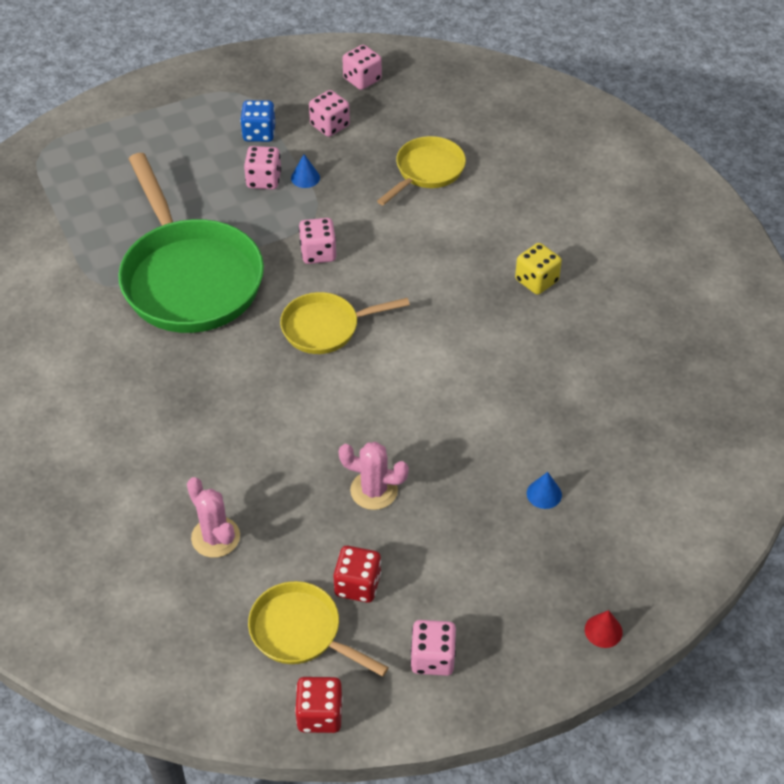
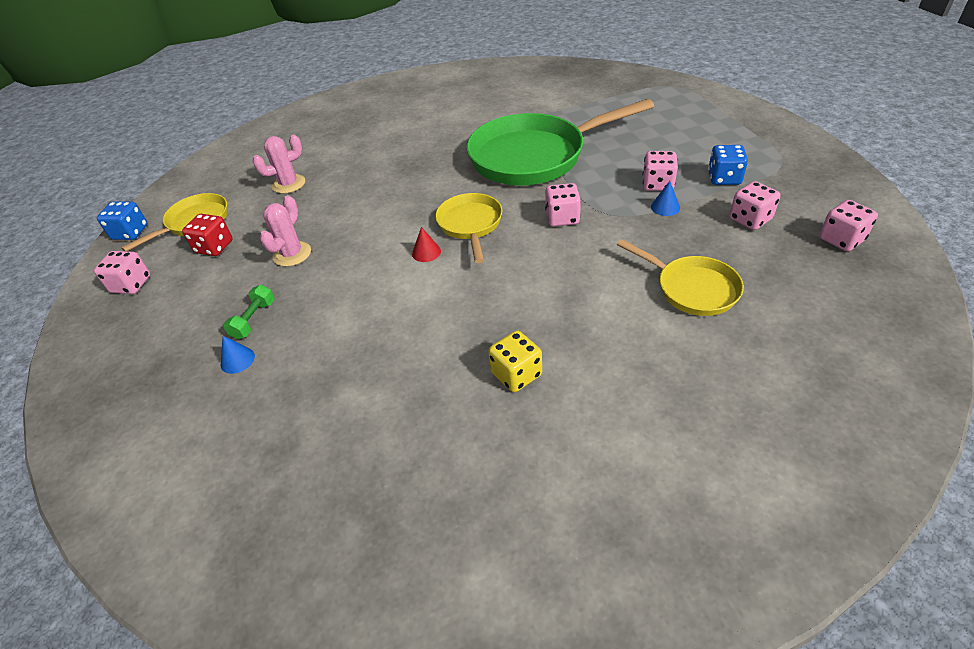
camera: 100 degrees right, 5 degrees down
red dice [295,677,343,733] -> blue dice [97,201,147,240]
red cone [585,610,623,648] -> red cone moved to [412,227,441,262]
none -> green dumbbell [223,285,275,339]

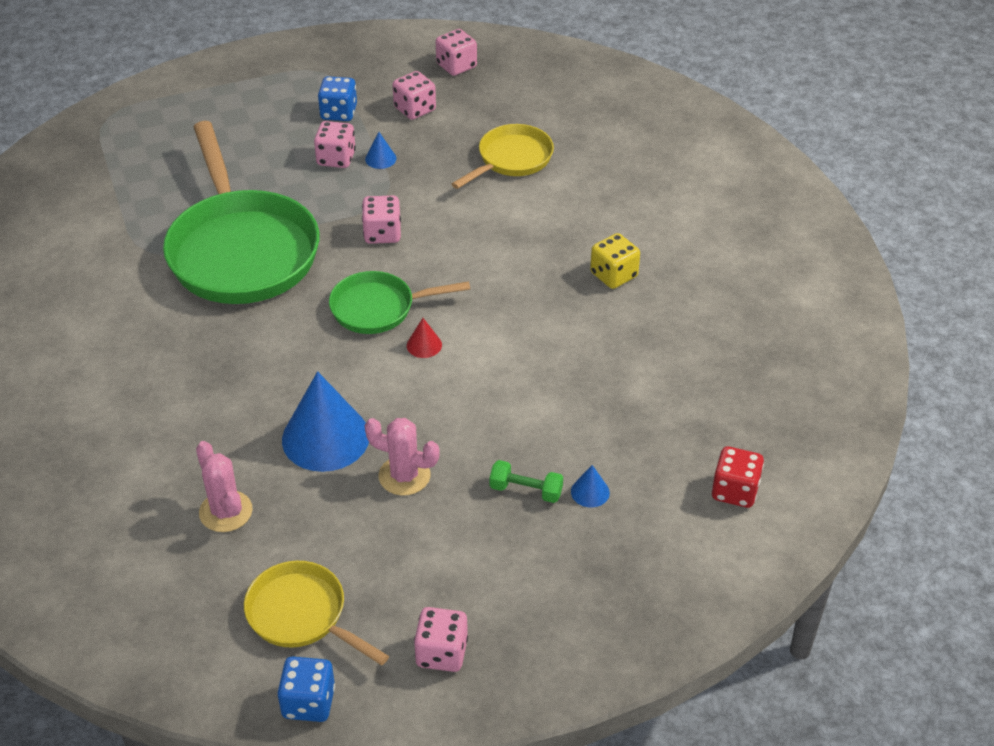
camera: 95 degrees left, 0 degrees up
red dice [182,214,232,256] -> red dice moved to [712,446,764,508]
yellow pan [435,193,502,263] -> green pan [329,271,470,334]
none -> blue cone [282,371,369,472]

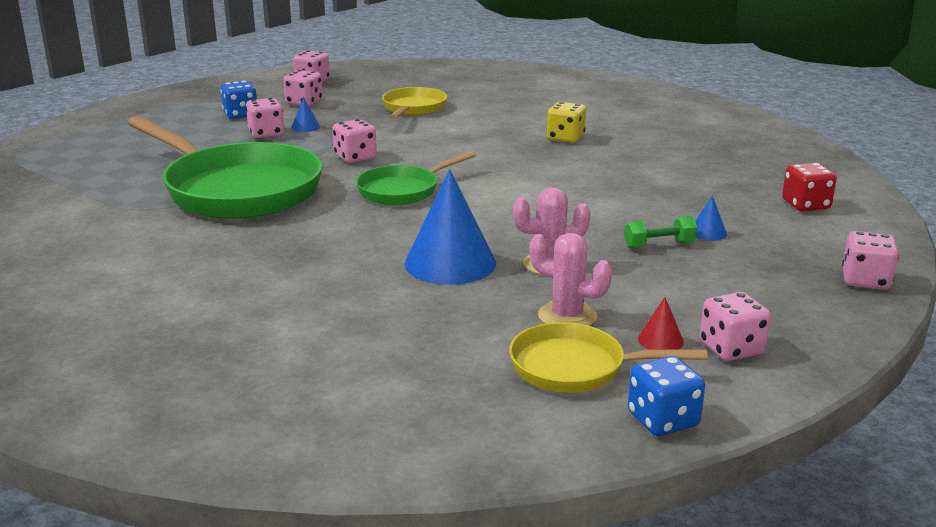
camera: 30 degrees left, 20 degrees down
pink cactus [196,441,253,532] -> pink cactus moved to [529,233,612,326]
red cone [407,318,442,358] -> red cone moved to [638,297,684,350]
none -> pink dice [842,231,899,290]

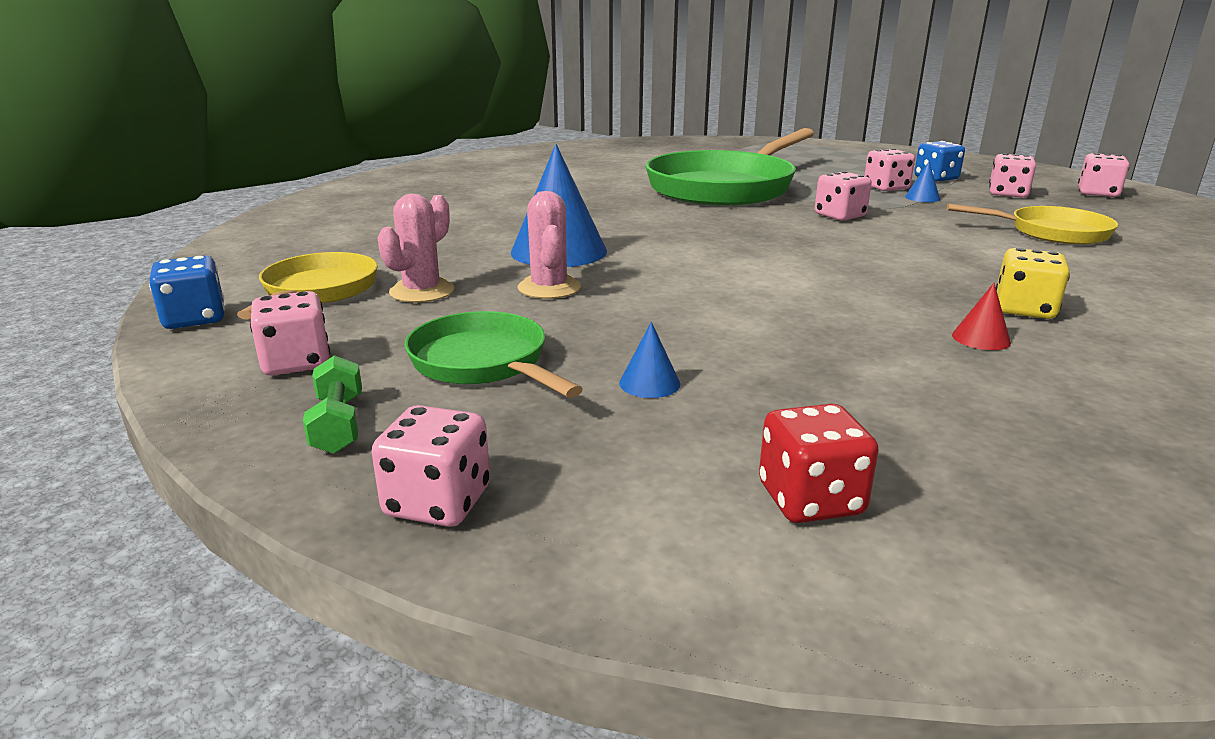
camera: 90 degrees right, 0 degrees up
green pan [356,151,476,205] -> green pan moved to [405,311,583,398]
green dumbbell [624,216,698,248] -> green dumbbell moved to [303,355,362,454]
red cone [638,297,684,350] -> red cone moved to [952,283,1011,350]

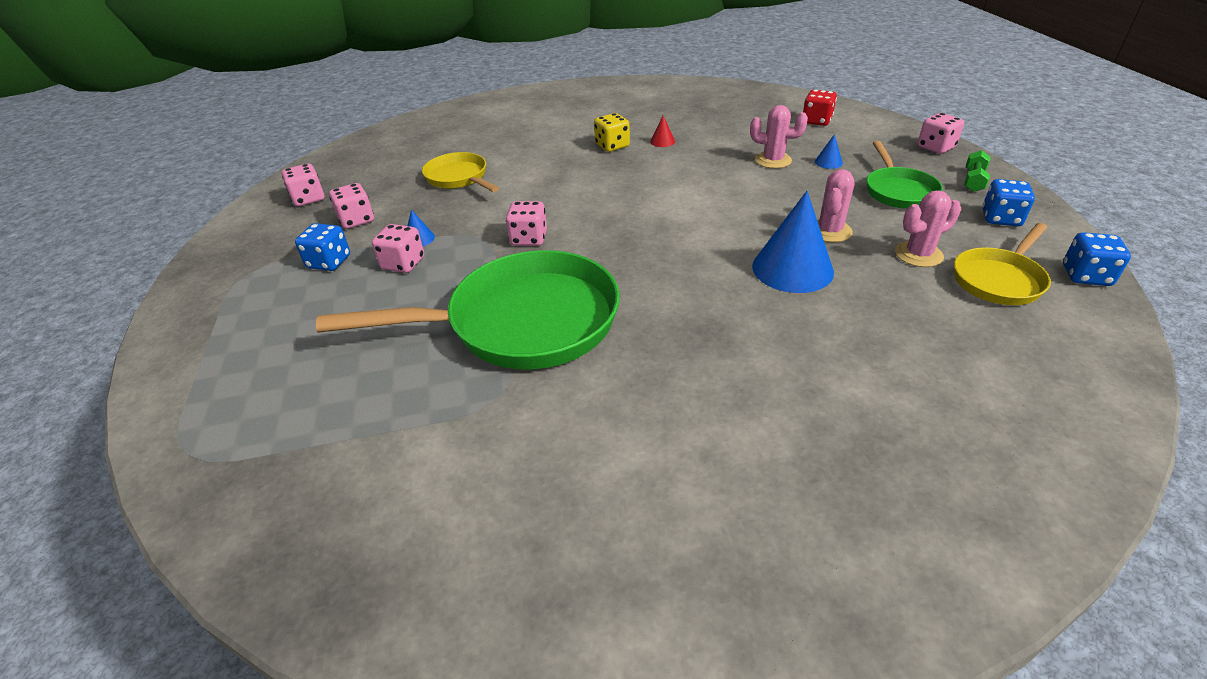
camera: 140 degrees left, 15 degrees up
pink dice [250,291,330,376] -> blue dice [982,179,1035,226]
none -> pink cactus [750,105,808,169]

